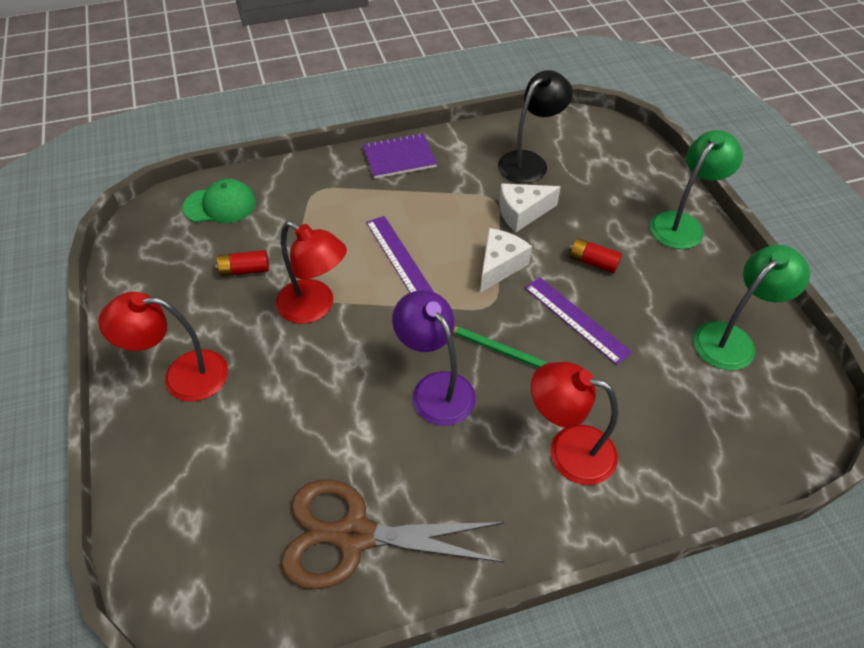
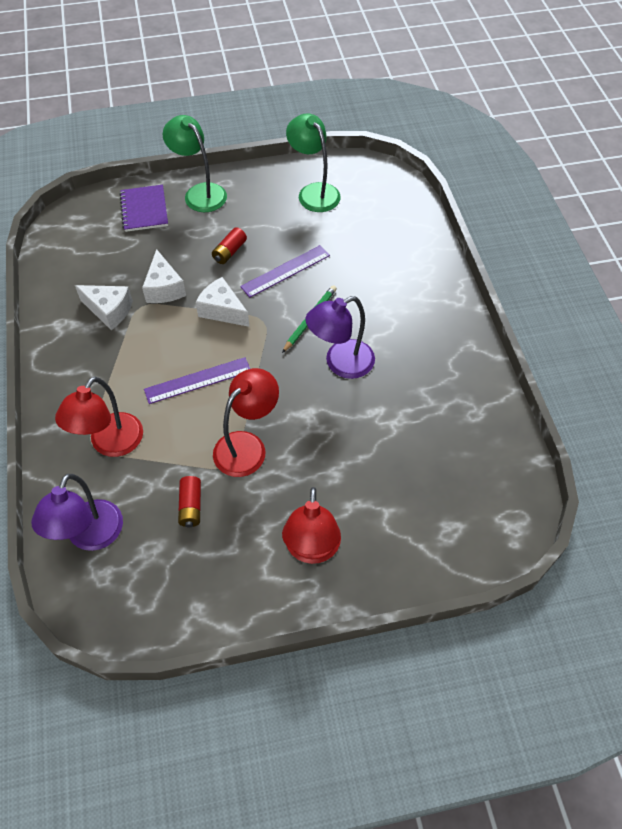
camera: 85 degrees left, 5 degrees up
green cap [182,179,256,223] -> purple lamp [31,474,123,551]
brown scissors [281,479,504,590] -> none
purple notebook [363,133,437,179] -> purple notebook moved to [119,185,168,232]
black lamp [498,70,573,183] -> none
red lamp [531,362,618,485] -> red lamp moved to [55,377,143,457]
none -> white cheese [75,285,133,330]

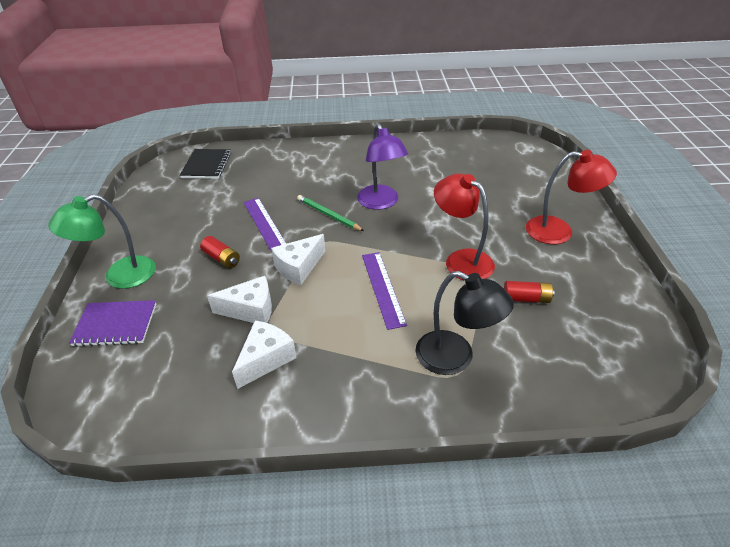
camera: 80 degrees left, 15 degrees down
purple lamp [31,474,123,551] -> none
red lamp [55,377,143,457] -> black lamp [415,271,514,375]
green lamp [286,113,341,212] -> none
none -> black notebook [180,149,231,179]

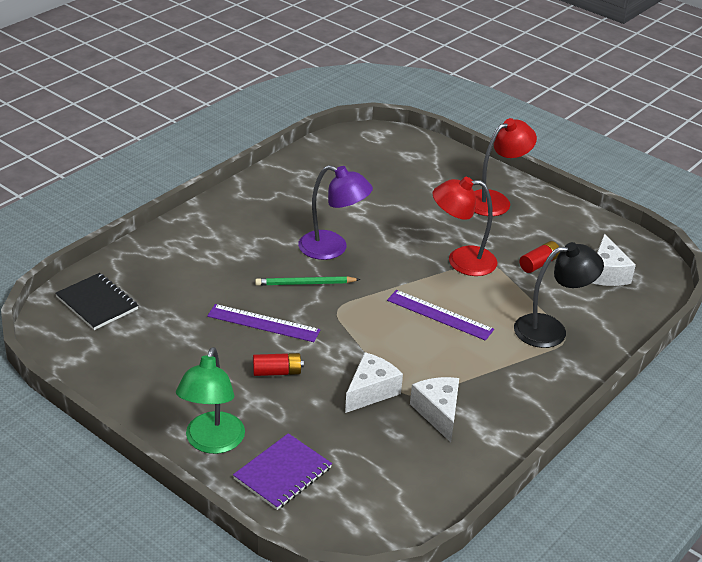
camera: 50 degrees left, 5 degrees down
white cheese [271,234,325,285] -> white cheese moved to [592,234,636,286]

